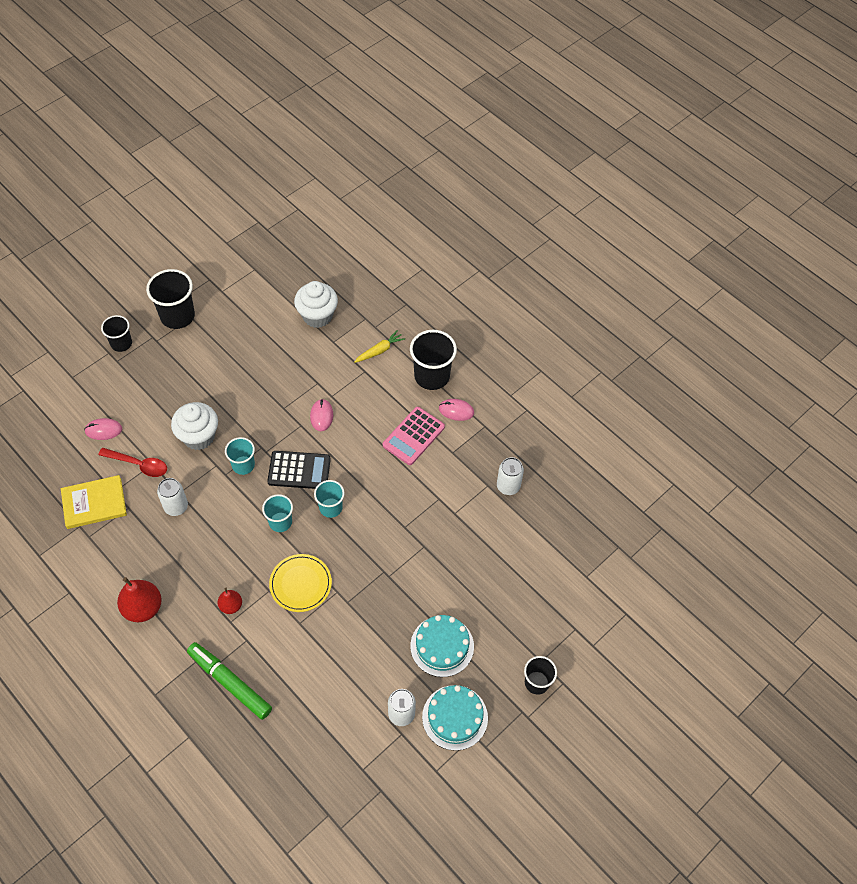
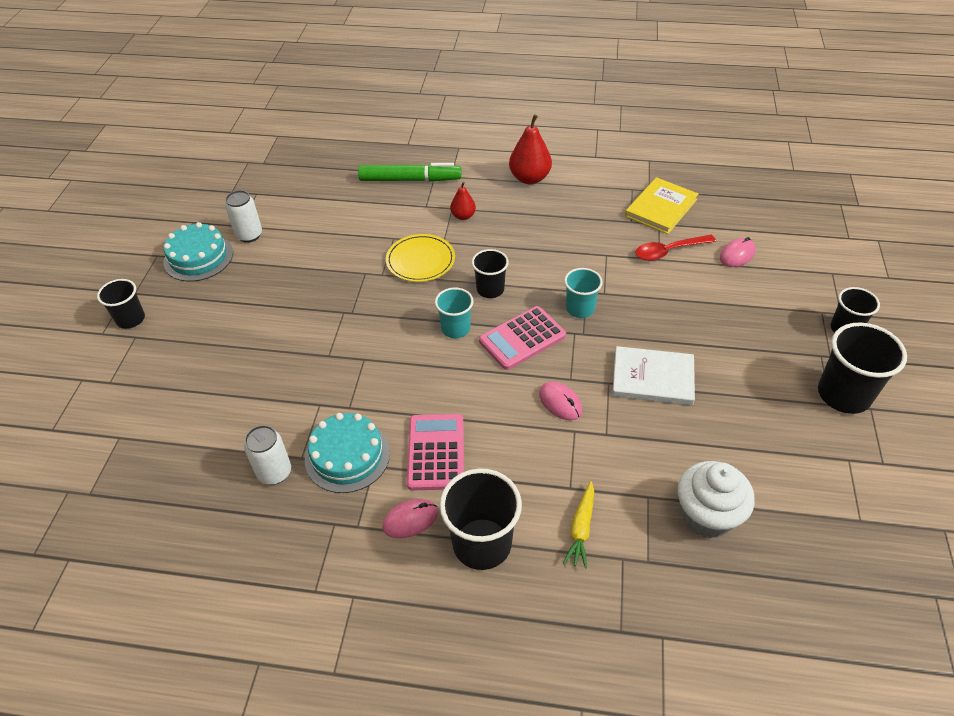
camera: 145 degrees right, 10 degrees down
white can [157,478,188,516] -> none
white cupcake [171,402,218,450] -> none
turquoise cup [262,494,293,532] -> black cup [472,249,509,298]
black calculator [267,451,331,489] -> pink calculator [479,306,566,370]
turquoise cake [410,615,474,677] -> turquoise cake moved to [305,413,390,493]
none -> white book [612,346,695,405]

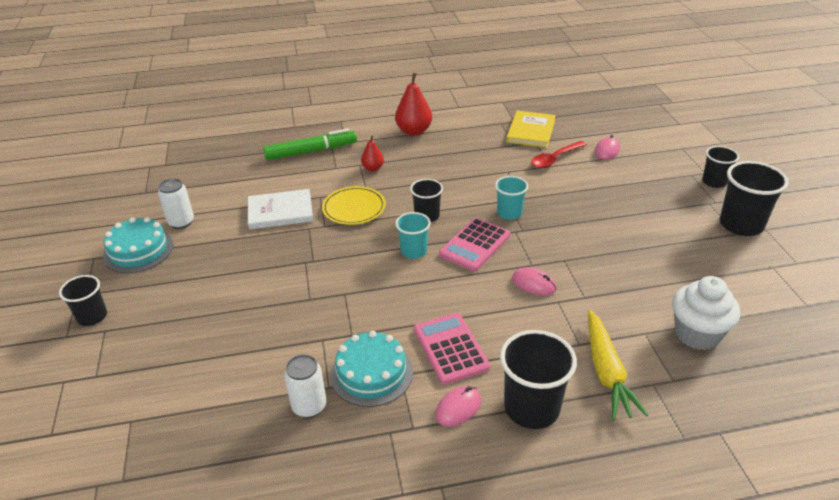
camera: 20 degrees left, 10 degrees down
yellow carrot [563,481,594,569] -> yellow carrot [588,310,648,420], size x1.62
white book [612,346,695,405] -> white book moved to [248,189,313,229]

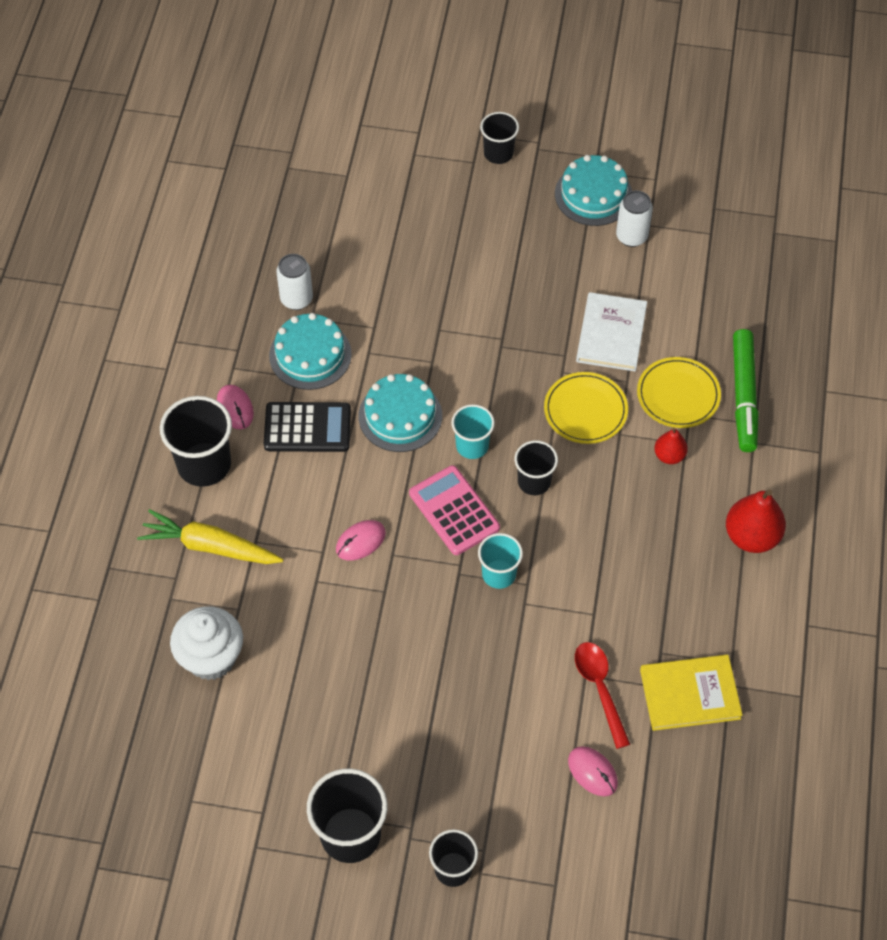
camera: 110 degrees right, 20 degrees up
pink calculator [414,313,490,385] -> black calculator [264,402,351,452]
yellow book [506,111,556,148] -> yellow book turned 45 degrees counterclockwise [640,655,743,731]
none -> turquoise cake [359,374,442,452]
none -> yellow plate [637,357,721,428]

